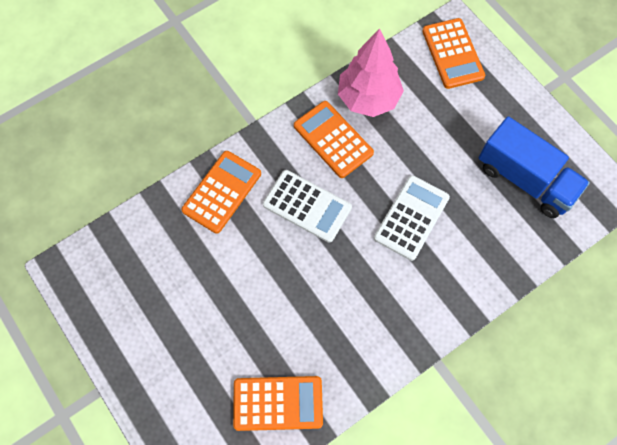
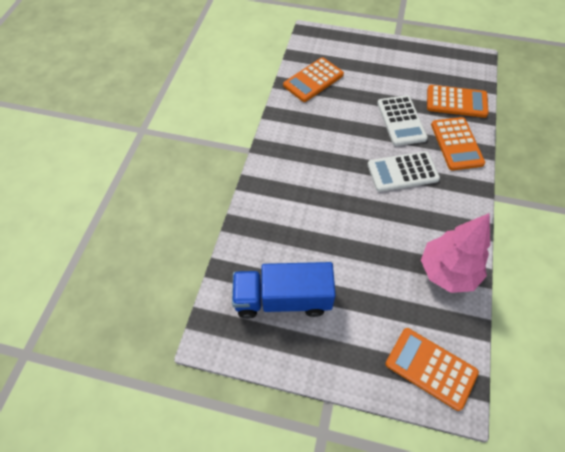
camera: 140 degrees right, 10 degrees down
orange calculator [294,101,374,178] -> orange calculator moved to [427,85,489,118]
white calculator [374,175,450,261] -> white calculator moved to [377,95,428,146]

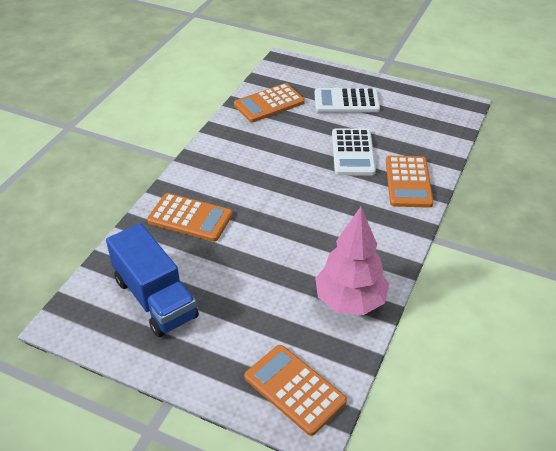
camera: 10 degrees right, 15 degrees down
blue truck [232,262,336,319] -> blue truck turned 135 degrees counterclockwise [106,223,199,337]
white calculator [367,151,440,192] -> white calculator moved to [315,88,380,113]
orange calculator [427,85,489,118] -> orange calculator moved to [147,193,233,242]

